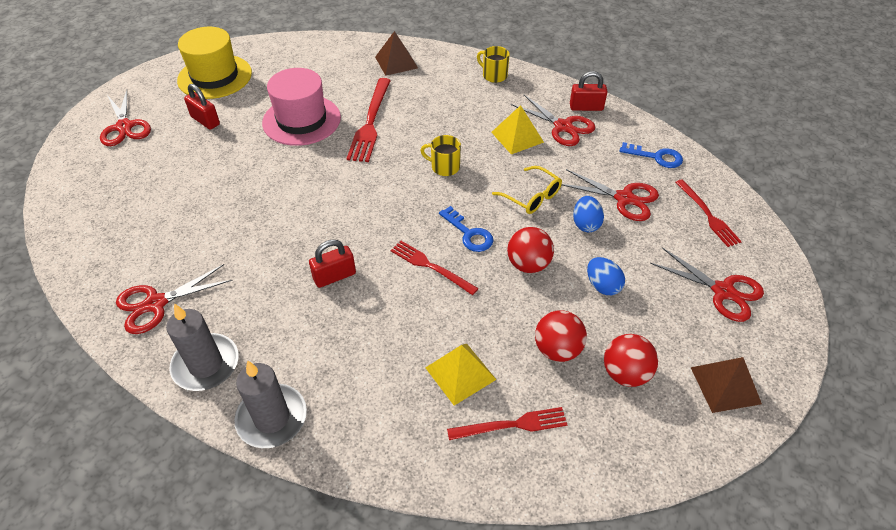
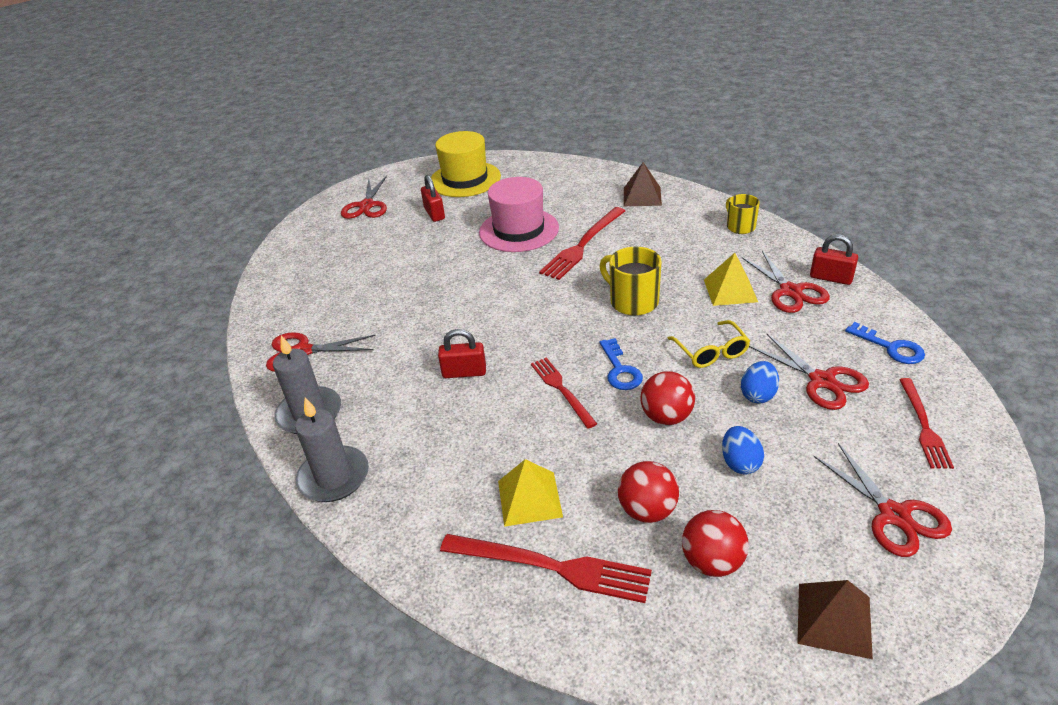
camera: 30 degrees right, 10 degrees down
yellow mug [420,135,461,176] -> yellow mug [599,247,662,316], size x1.53
red fork [447,407,567,440] -> red fork [440,534,652,603], size x1.54

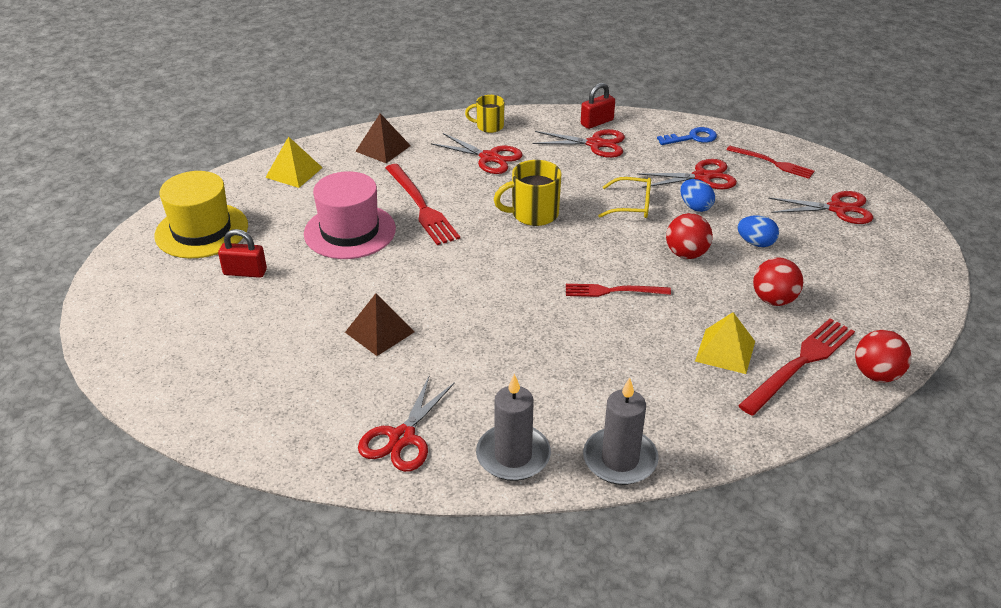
camera: 65 degrees left, 0 degrees up
red scissors [341,176,387,219] -> red scissors moved to [431,133,523,174]
red padlock [438,329,486,378] -> none
blue key [599,338,643,390] -> none
red ball [682,510,749,577] -> red ball moved to [855,330,911,382]
yellow pyramid [704,253,758,306] -> yellow pyramid moved to [265,136,322,188]
brown pyramid [797,580,873,659] -> brown pyramid moved to [345,293,415,356]

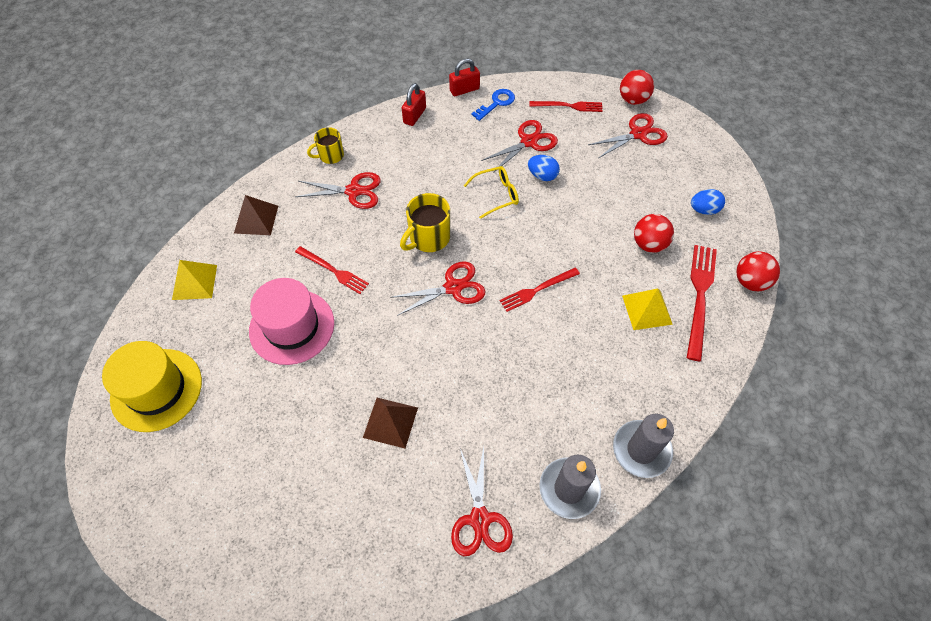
camera: 30 degrees left, 20 degrees up
red padlock [218,229,267,278] -> red padlock moved to [449,59,480,96]
red fork [386,164,460,245] -> red fork [295,246,369,294], size x0.65
red scissors [533,129,625,158] -> red scissors moved to [390,261,486,316]
red ball [666,213,713,259] -> red ball moved to [620,70,654,105]
blue egg [737,215,779,247] -> blue egg moved to [691,189,725,215]

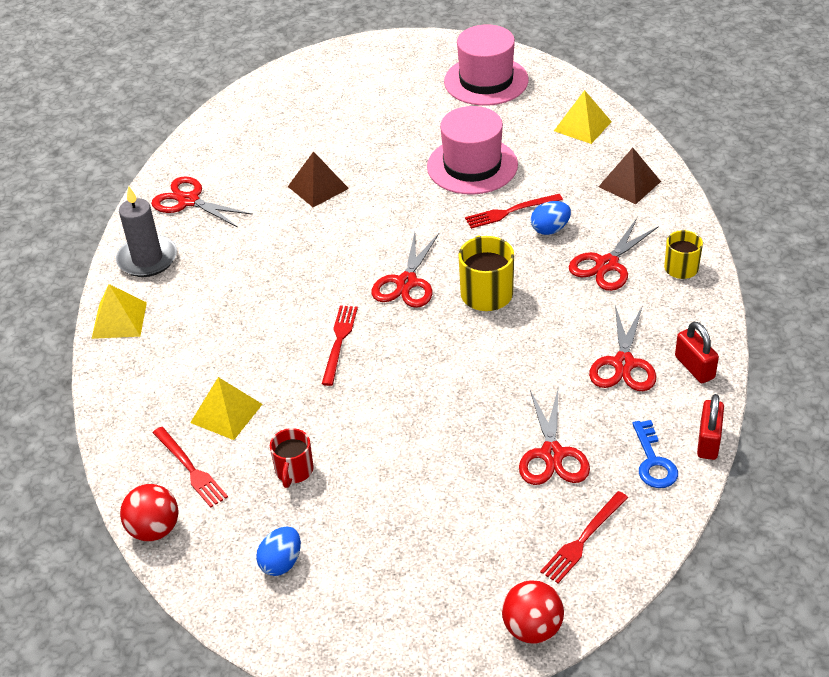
camera: 130 degrees right, 15 degrees down
yellow hat [102,341,202,432] -> pink hat [444,25,529,106]
yellow glasses [464,166,519,219] -> none
blue egg [528,155,560,181] -> blue egg moved to [531,201,571,235]
red scissors [588,113,668,158] -> red scissors moved to [589,305,656,391]
grey candle [613,414,674,478] -> yellow pyramid [91,284,147,339]
red ball [634,214,674,253] -> red mug [270,428,314,488]
red fork [687,245,717,362] -> red fork [153,427,228,508], size x0.65

